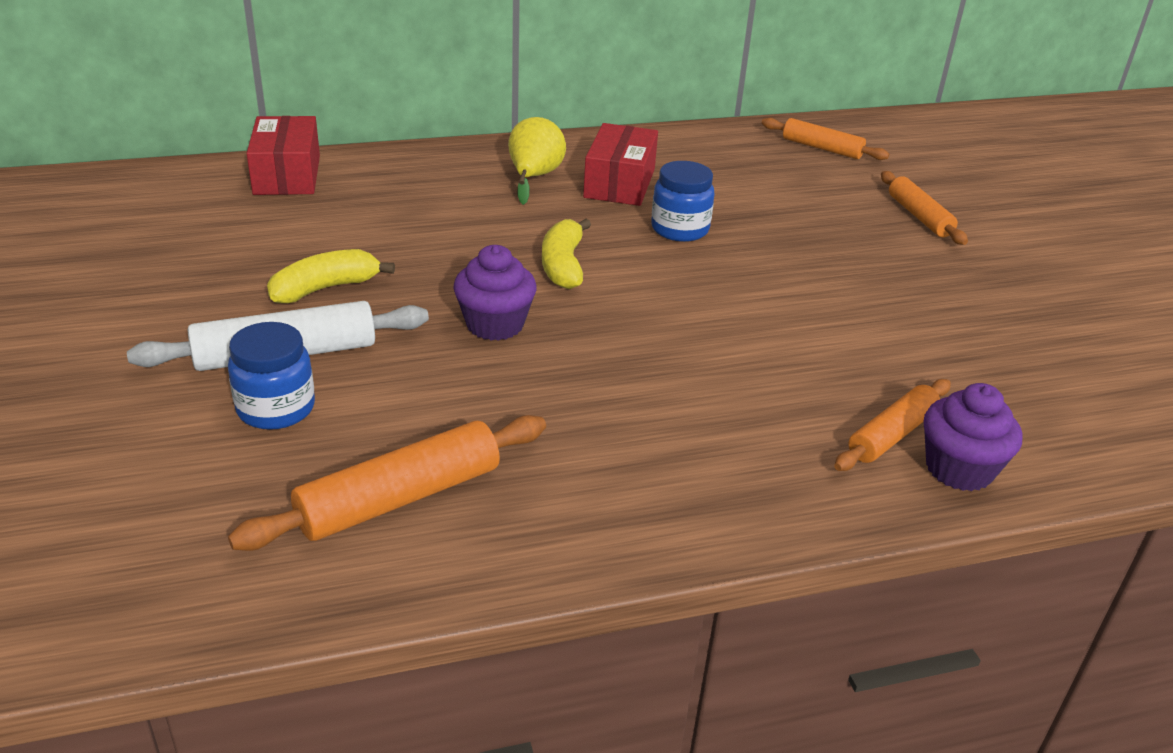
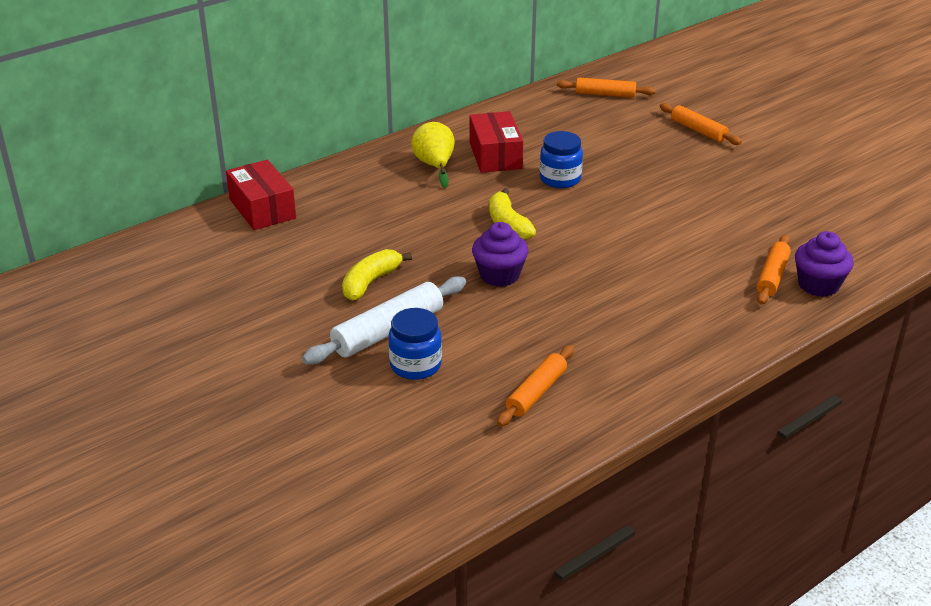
camera: 20 degrees left, 0 degrees up
orange rolling pin [228,415,546,551] -> orange rolling pin [497,345,574,426], size x0.66

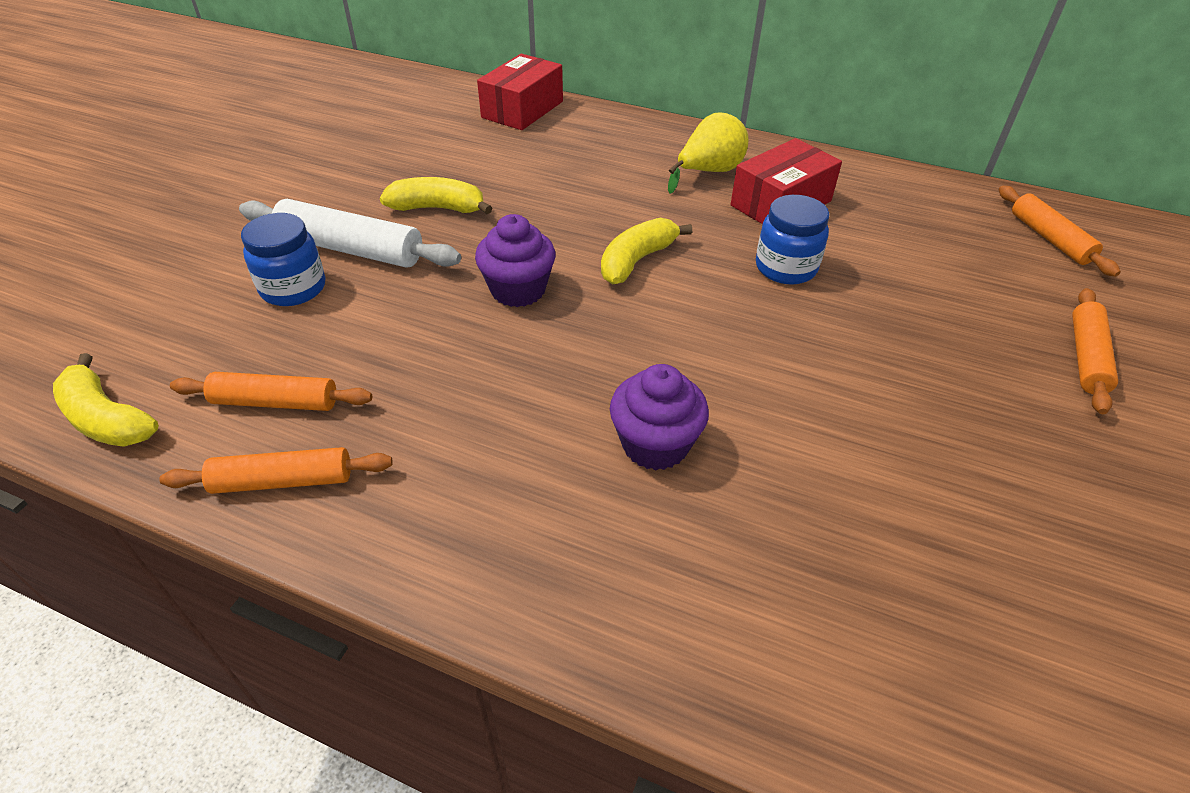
camera: 60 degrees right, 10 degrees up
orange rolling pin [756,235,791,305] -> orange rolling pin moved to [159,447,393,494]
purple cupcake [795,231,854,297] -> purple cupcake moved to [610,364,709,470]
none -> yellow banana [53,353,159,447]

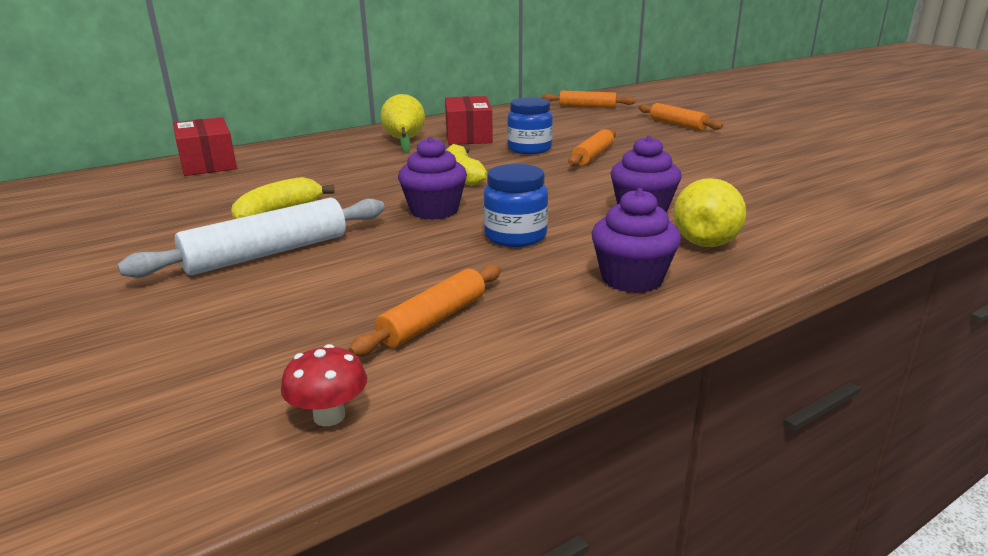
camera: 55 degrees left, 20 degrees down
yellow banana [53,353,159,447] -> red mushroom [281,344,367,426]
orange rolling pin [159,447,393,494] -> orange rolling pin moved to [568,129,616,166]
blue jar [241,213,325,306] -> blue jar moved to [483,164,548,247]
none -> purple cupcake [592,188,681,293]
none -> yellow pear [674,178,746,247]

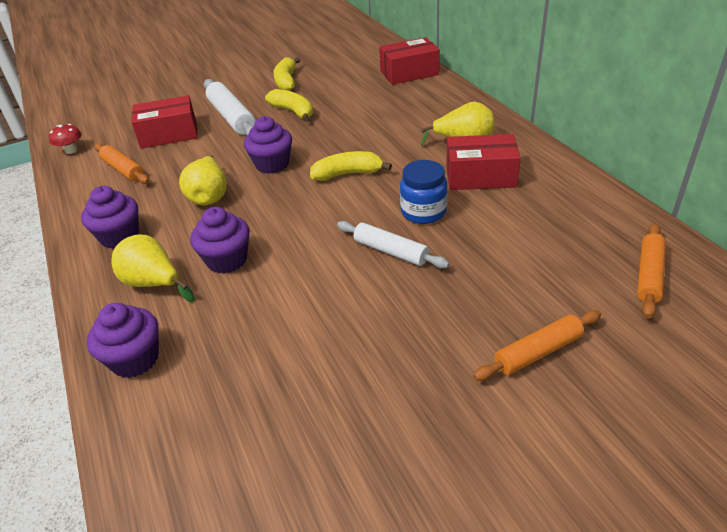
camera: 100 degrees right, 15 degrees up
blue jar [483,164,548,247] -> yellow pear [179,156,227,205]
orange rolling pin [568,129,616,166] -> white rolling pin [337,221,450,269]
none -> purple cupcake [87,303,159,378]
none -> red box [131,95,198,149]
none -> yellow banana [273,57,300,91]

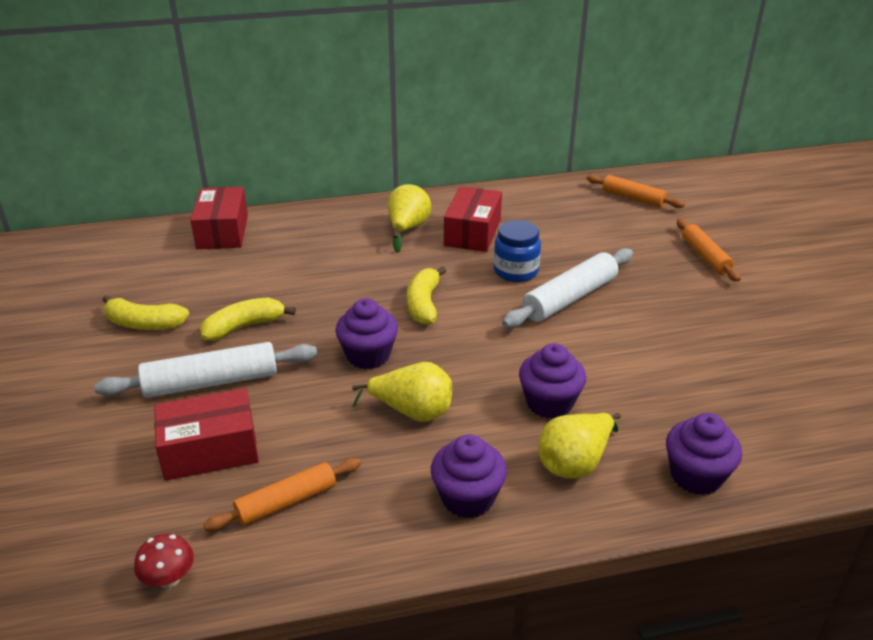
camera: 80 degrees left, 5 degrees down
red box [131,95,198,149] -> red box turned 75 degrees clockwise [154,388,259,481]
white rolling pin [337,221,450,269] -> white rolling pin [502,248,633,328], size x1.52

